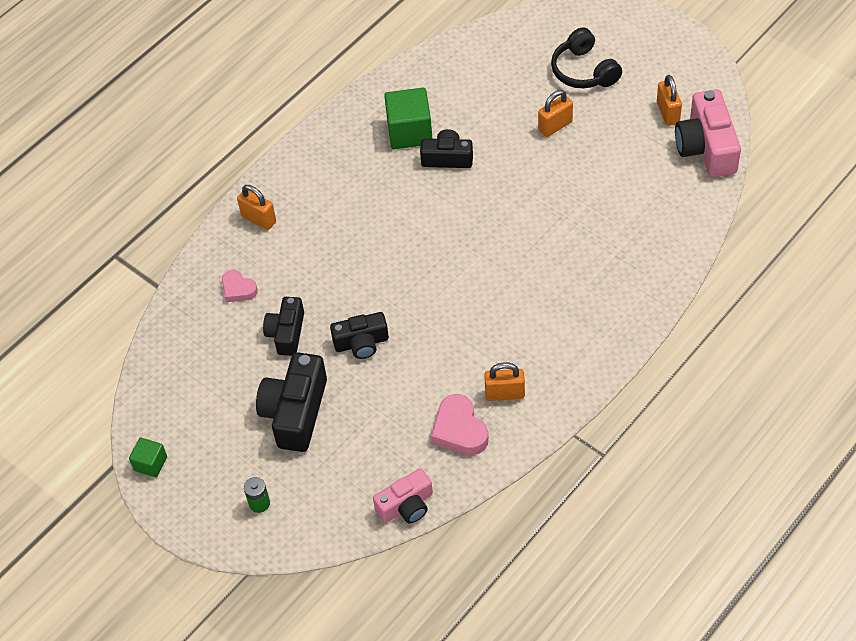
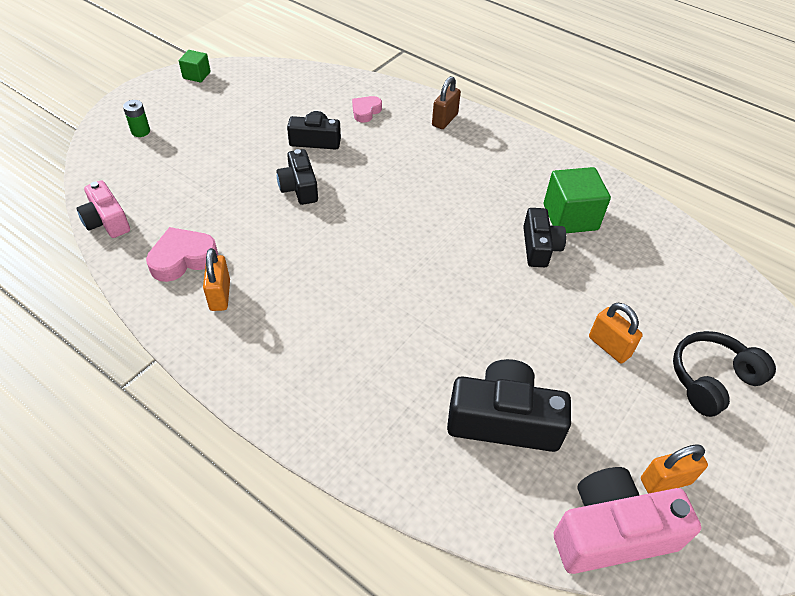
camera: 80 degrees right, 5 degrees down
orange padlock [237,185,276,230] -> brown padlock [432,76,461,129]
black camera [256,352,327,452] -> black camera moved to [447,359,571,452]

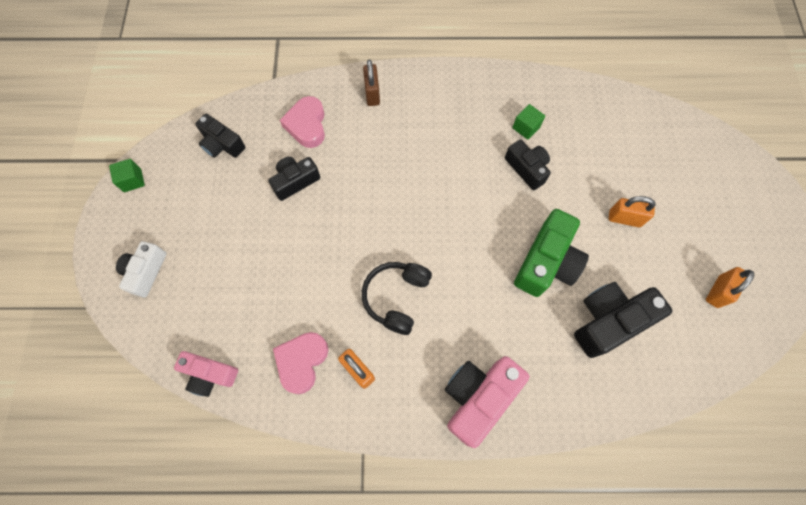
camera: 35 degrees left, 20 degrees up
green battery [123,100,150,137] -> white camera [116,241,167,297]
black camera [276,149,318,205] -> black camera moved to [196,114,245,158]
pink heart [352,96,382,123] -> pink heart [280,96,325,148], size x1.57
green cube [544,167,611,233] -> green cube [512,104,545,139], size x0.55
pink camera [554,467,701,574] -> pink camera moved to [445,356,529,448]
black headphones [673,331,776,417] -> black headphones moved to [362,262,432,335]
none -> green camera [514,209,589,297]

